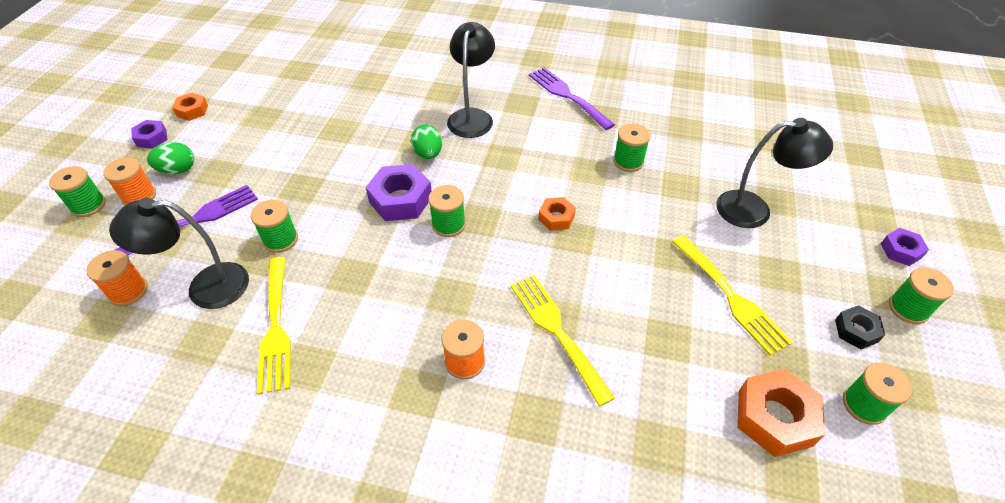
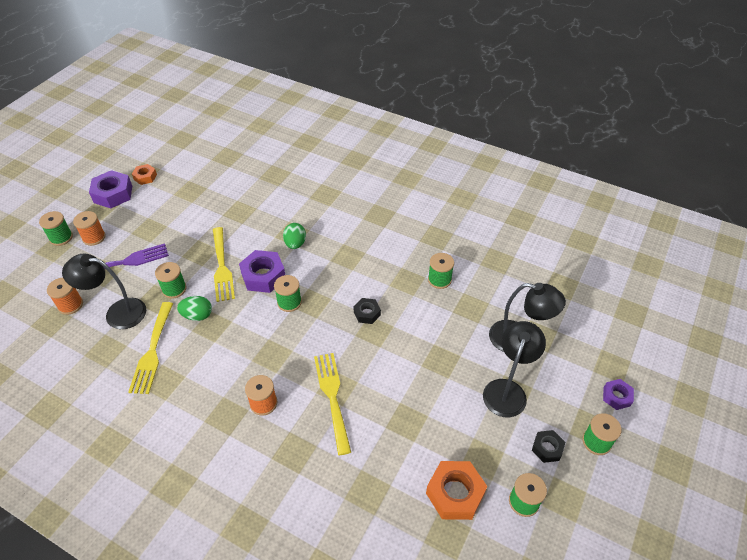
camera: 15 degrees right, 0 degrees up
purple nut [131,120,168,148] -> purple nut [89,170,132,208], size x1.75
green egg [147,142,194,174] -> green egg moved to [177,296,212,321]
black lamp [447,22,495,138] -> black lamp moved to [483,321,546,417]
purple fork [529,67,615,130] -> none
orange nut [538,197,576,231] -> black nut [353,298,381,324]
yellow fork [673,236,793,356] -> yellow fork moved to [213,227,235,302]

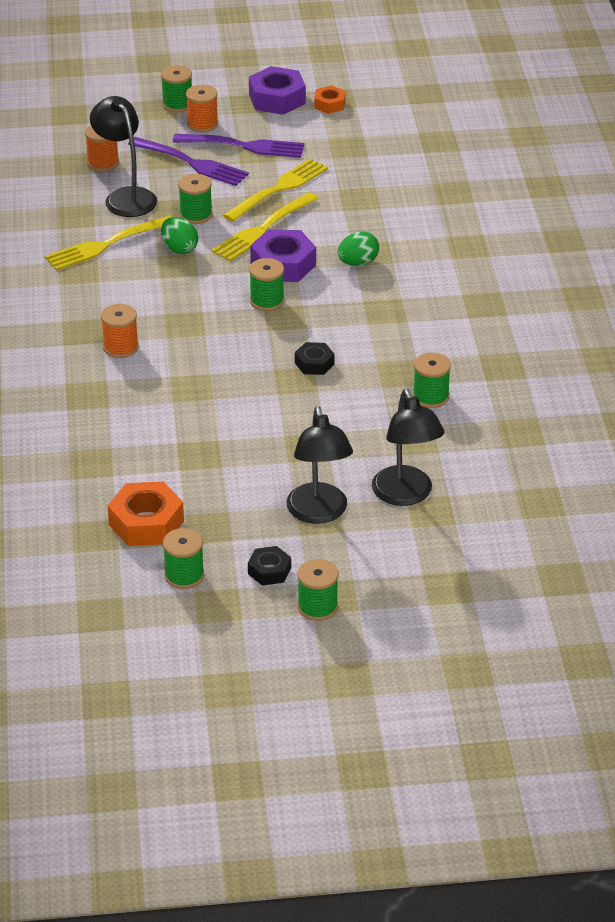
camera: 55 degrees right, 10 degrees down
yellow fork [314,353,351,455] -> yellow fork moved to [223,158,328,222]
black lamp [483,321,546,417] -> black lamp turned 90 degrees clockwise [286,406,353,524]
purple nut [603,379,634,410] -> none
none -> purple fork [173,134,305,158]

